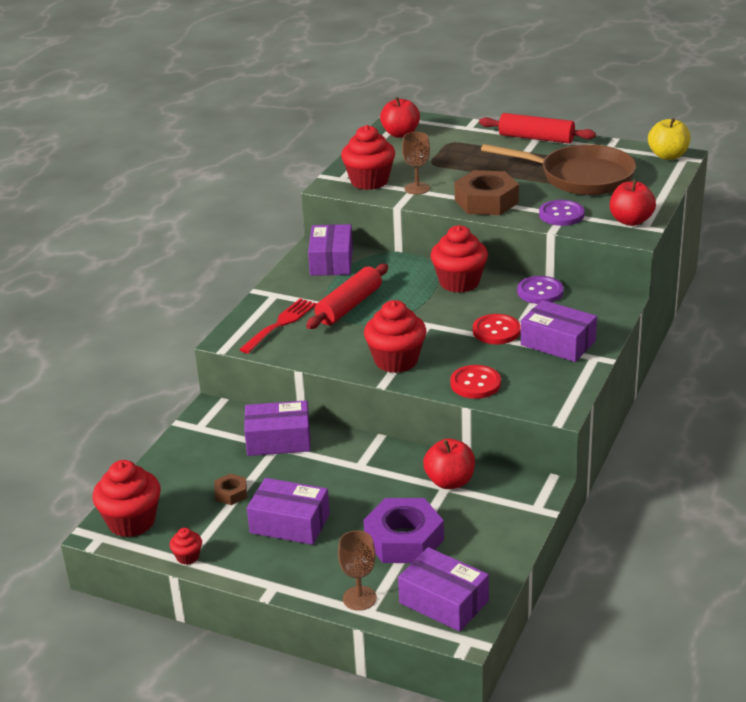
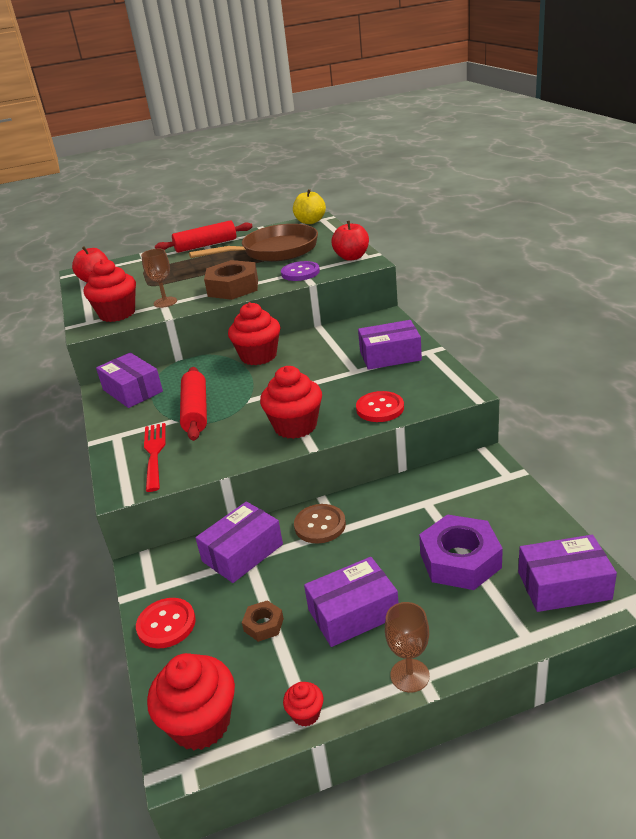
camera: 40 degrees left, 0 degrees up
brown goblet [338,530,377,611] -> brown goblet moved to [385,602,430,693]
red apple [423,438,475,489] -> none
red button [473,314,521,344] -> red button moved to [136,598,196,649]
purple button [517,276,564,304] -> none
none -> brown button [294,504,346,544]

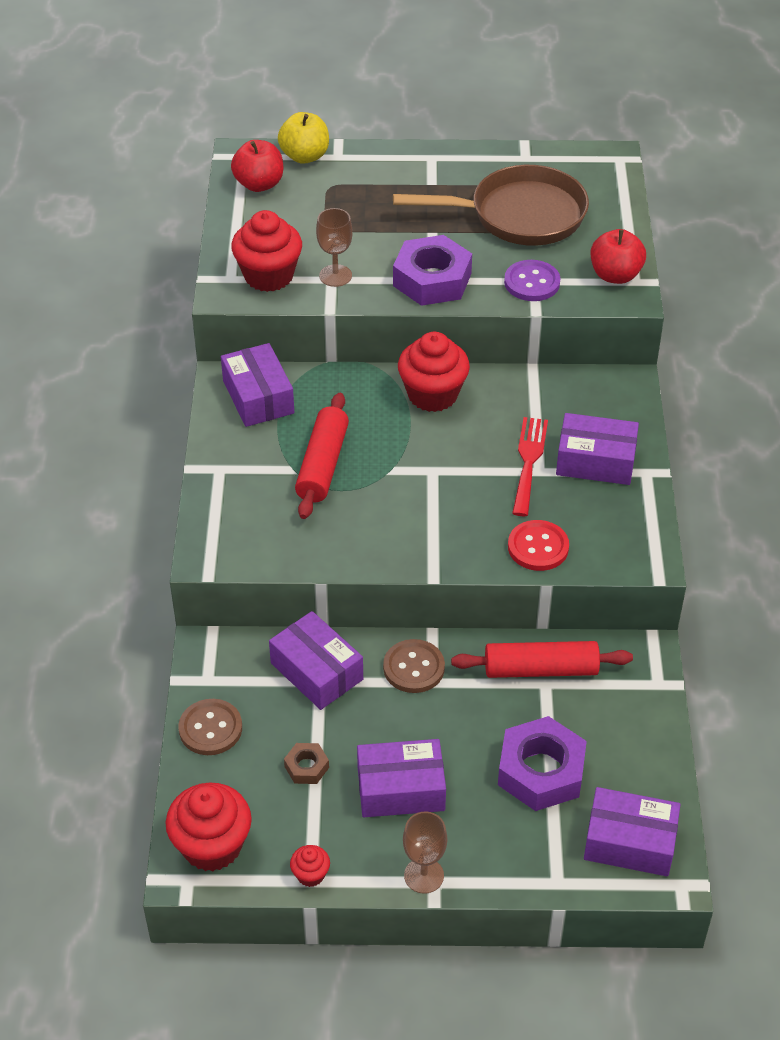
camera: 15 degrees right, 15 degrees up
red button [136,598,196,649] -> brown button [179,699,242,755]
red fork [144,423,166,492] -> red fork moved to [512,417,548,516]
red rolling pin [155,220,253,253] -> red rolling pin moved to [451,641,633,678]
purple box [195,501,283,583] -> purple box turned 75 degrees clockwise [269,611,363,710]
brown nut [204,260,258,300] -> purple nut [393,235,472,306]
red cupcake [260,366,322,439] -> none
yellow apple [293,189,326,224] -> yellow apple moved to [278,112,329,164]

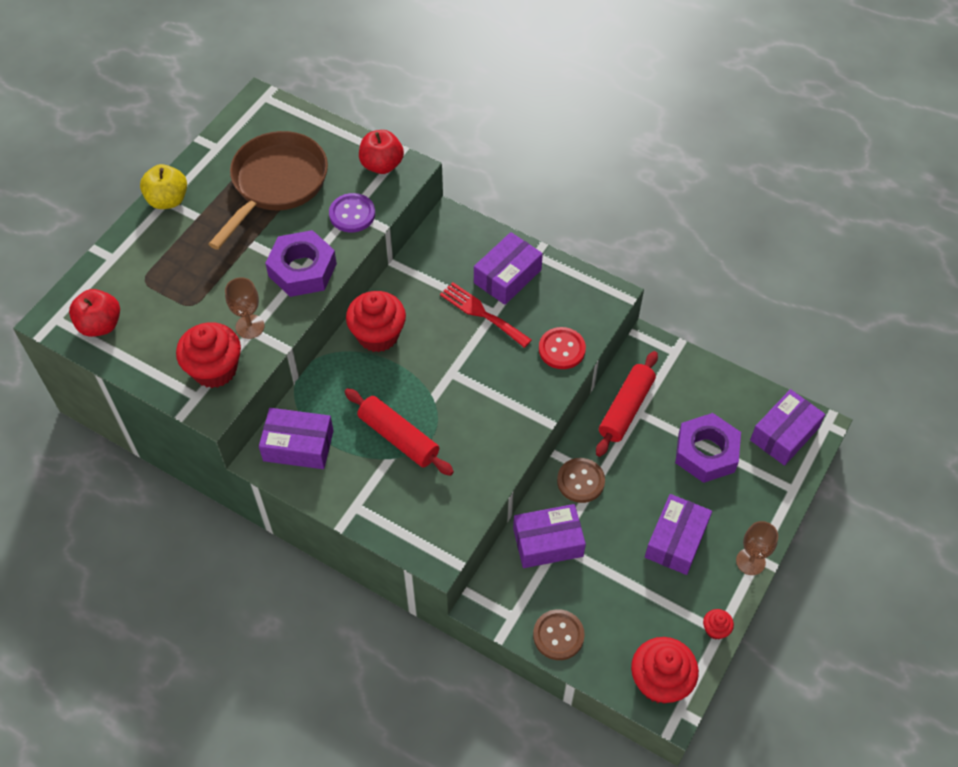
camera: 60 degrees left, 10 degrees up
yellow apple [278,112,329,164] -> yellow apple moved to [140,164,187,209]
brown nut [284,743,329,784] -> none

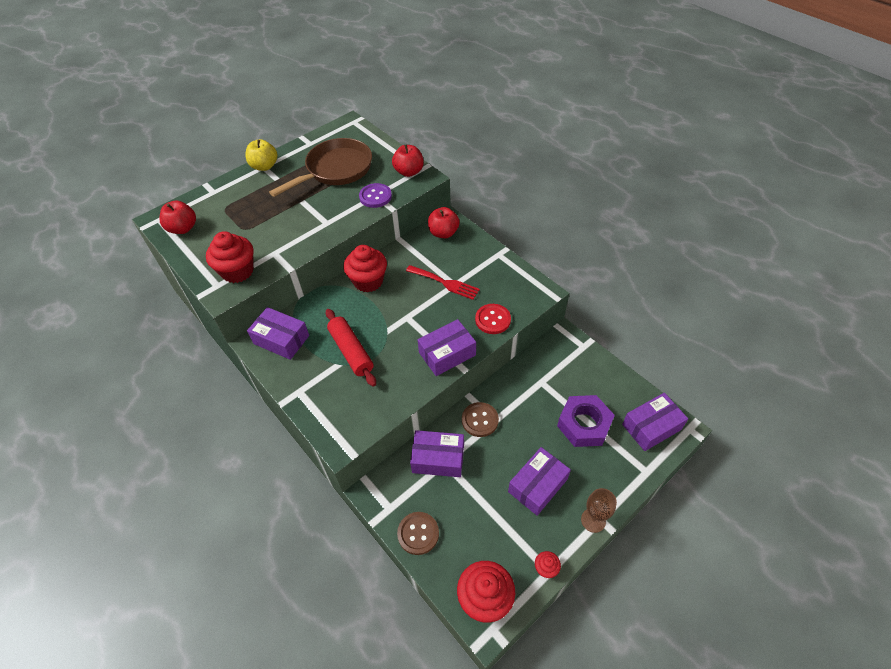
camera: 20 degrees right, 5 degrees down
brown goblet [225,277,265,339] -> none
purple nut [265,230,337,297] -> none
red fork [440,282,532,348] -> red fork turned 150 degrees clockwise [406,265,480,300]
purple box [474,232,543,305] -> purple box moved to [418,319,476,376]
red rolling pin [596,351,658,457] -> none
none -> red apple [428,207,460,238]

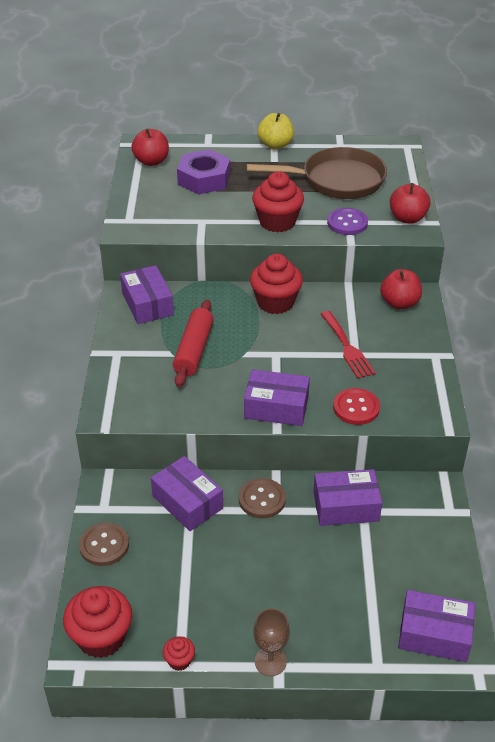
camera: 40 degrees right, 10 degrees down
red cupcake [206,231,254,283] -> red cupcake moved to [252,172,304,233]
purple box [508,447,571,515] -> purple box moved to [313,469,382,526]
purple nut [557,395,615,447] -> purple nut moved to [177,149,231,195]

